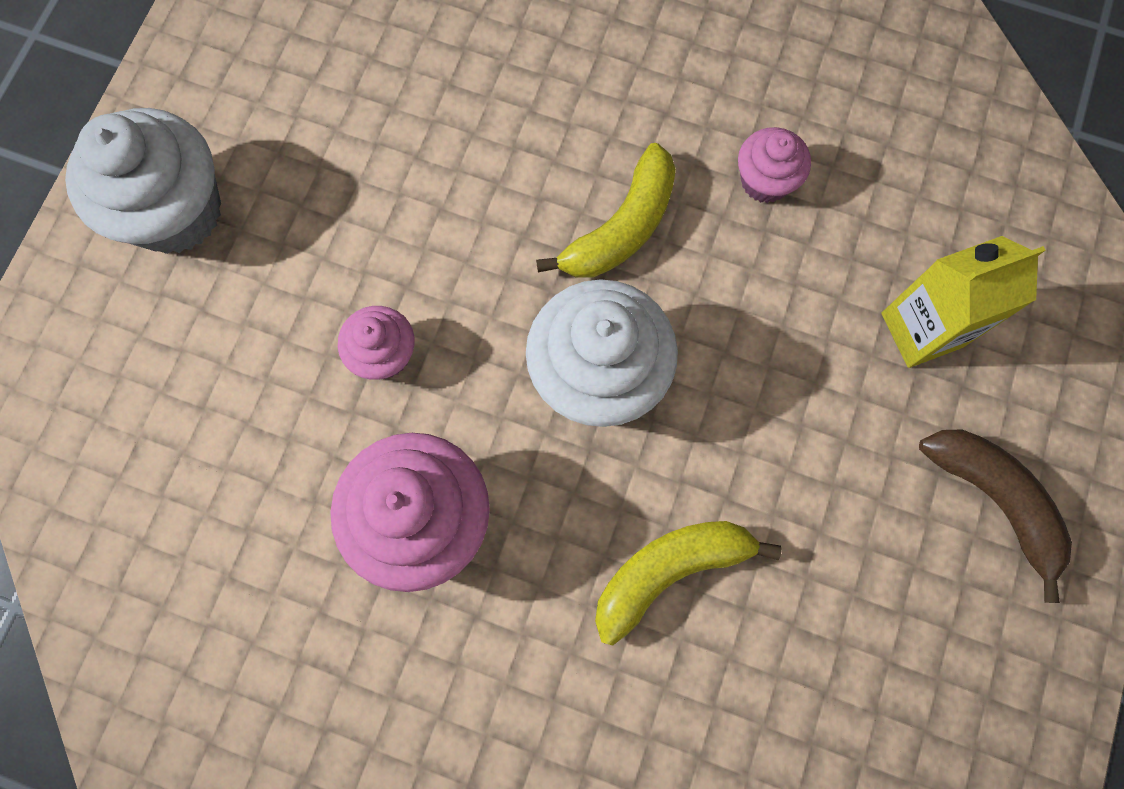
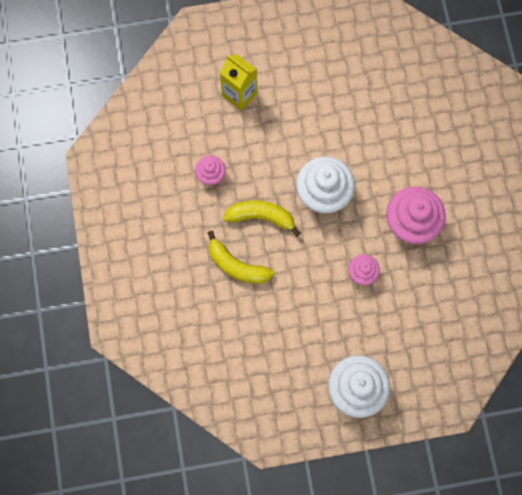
camera: 120 degrees left, 0 degrees up
yellow banana [595,521,782,645] -> yellow banana moved to [208,231,274,284]
brown banana [919,429,1072,603] -> none

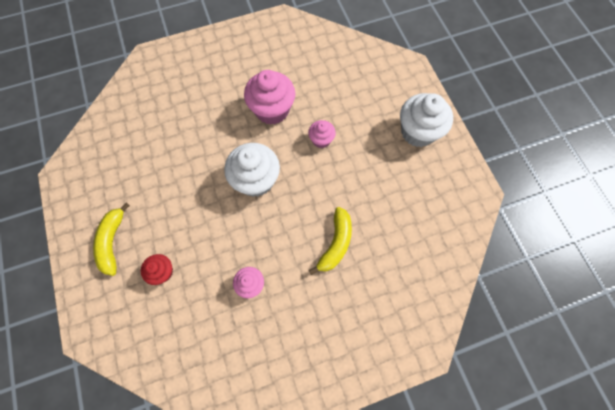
camera: 100 degrees left, 5 degrees down
yellow carton [220,54,257,111] -> red cupcake [141,254,173,285]
yellow banana [223,200,300,237] -> yellow banana moved to [93,203,130,276]

